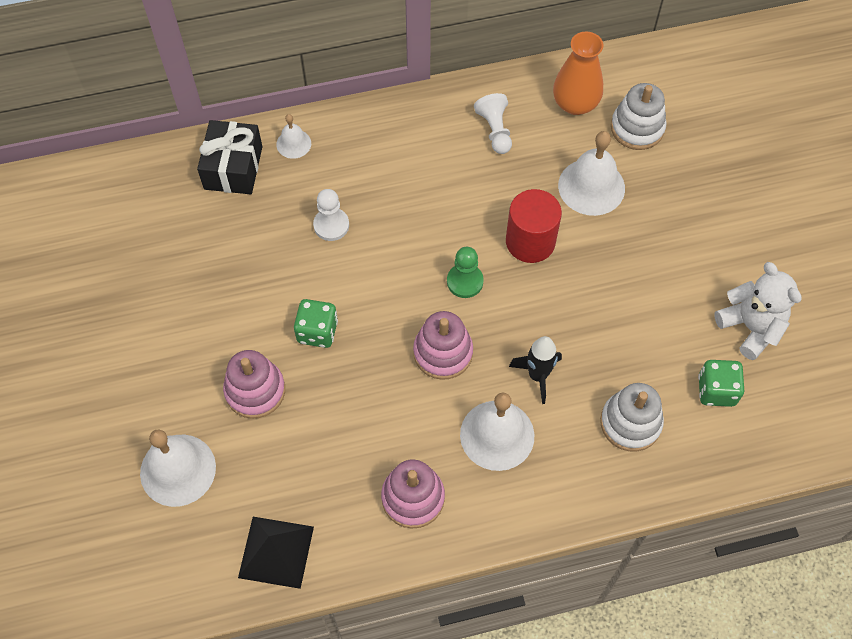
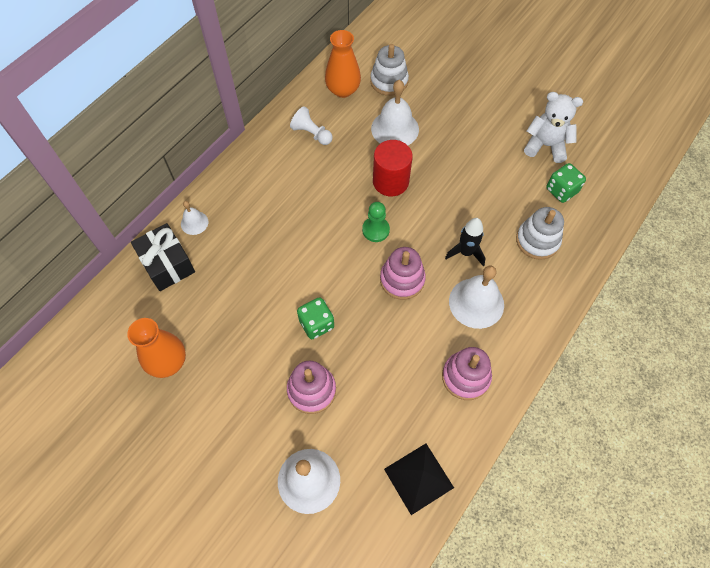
camera: 40 degrees left, 0 degrees up
white pawn [313,189,349,241] -> none
none -> orange vase [127,318,186,378]

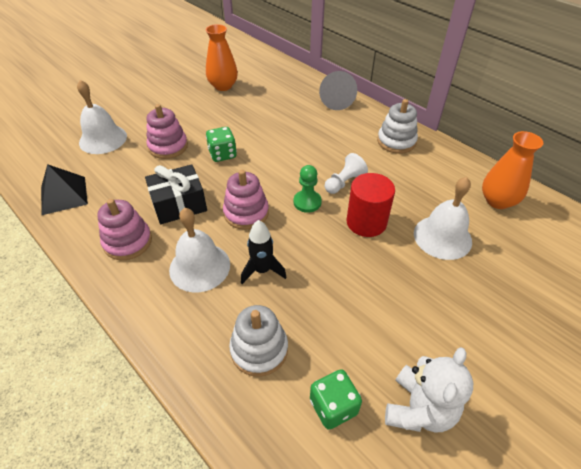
camera: 100 degrees right, 15 degrees down
black gift [131,223,195,291] -> black gift moved to [145,164,207,224]
white bell [181,201,208,235] -> grey cone [319,71,357,110]
white pawn [290,107,333,145] -> white pawn moved to [325,153,368,194]
white stacking toy [370,44,409,96] -> white stacking toy moved to [377,99,418,154]

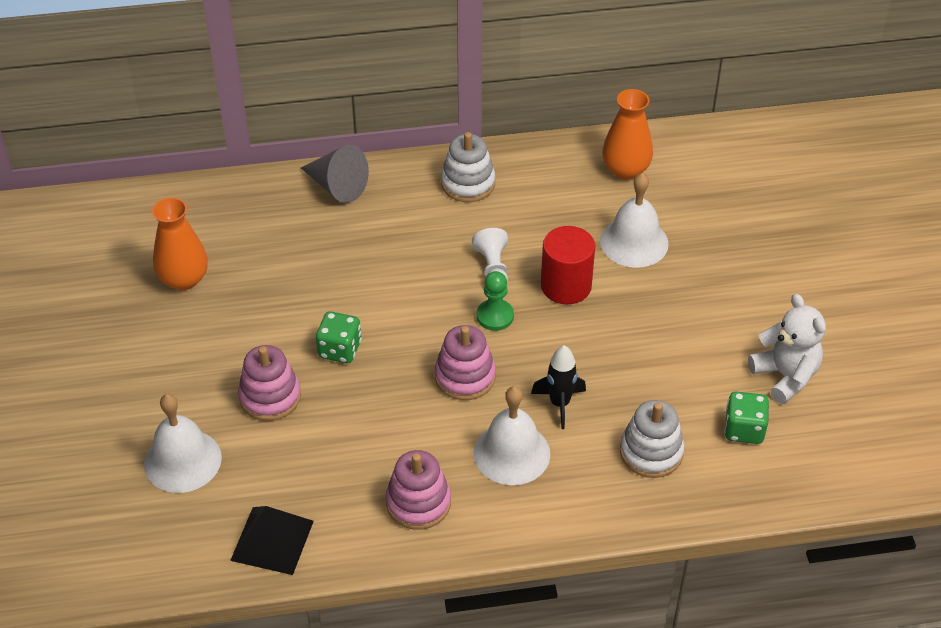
camera: 55 degrees left, 0 degrees up
black gift [145,164,207,224] -> none

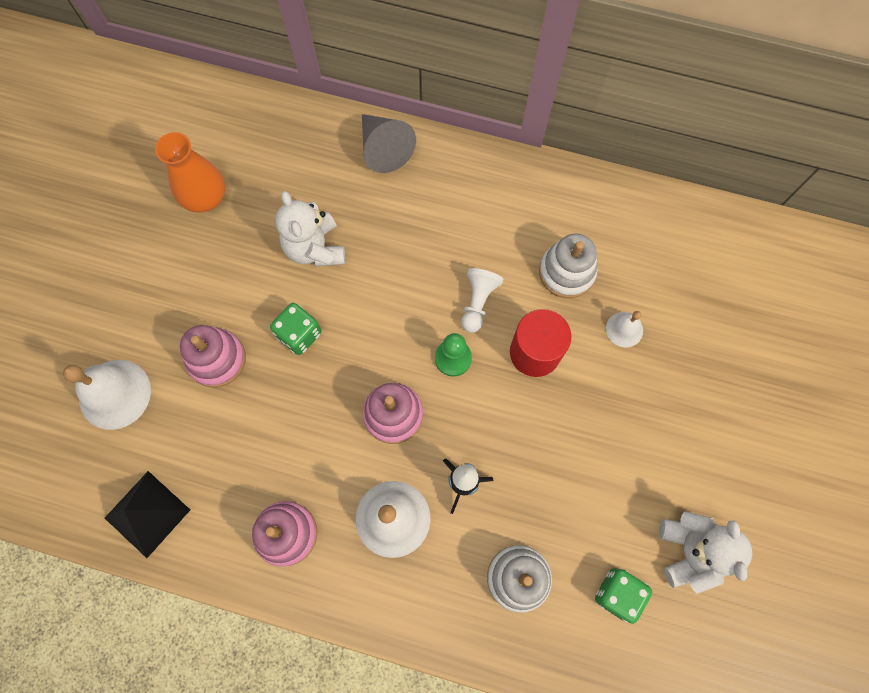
camera: 25 degrees right, 25 degrees up
white stacking toy [441,132,495,202] -> white stacking toy moved to [539,234,598,298]
white bell [600,173,669,268] -> white bell [606,311,643,348], size x0.53
orange vase [602,89,653,180] -> none
none -> white teddy bear [275,191,345,266]

